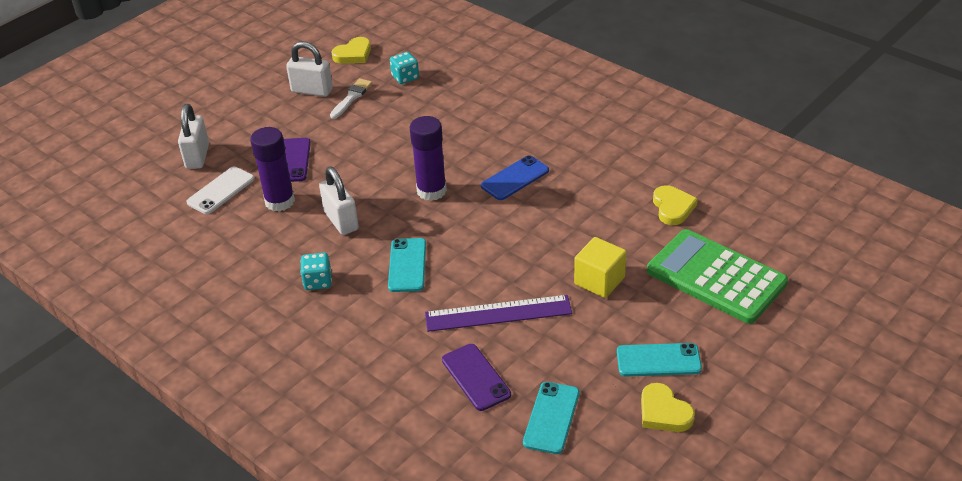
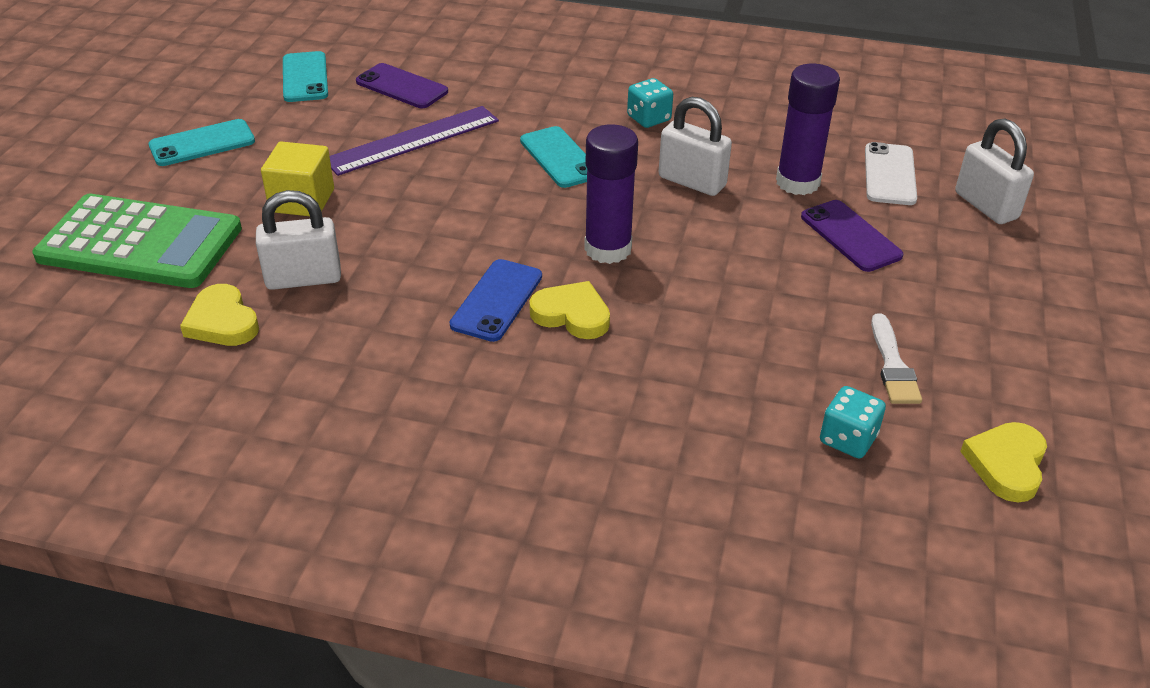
camera: 150 degrees right, 0 degrees up
white padlock [286,41,333,97] -> white padlock moved to [256,190,341,290]
yellow heart [641,383,695,432] -> yellow heart moved to [529,281,610,339]

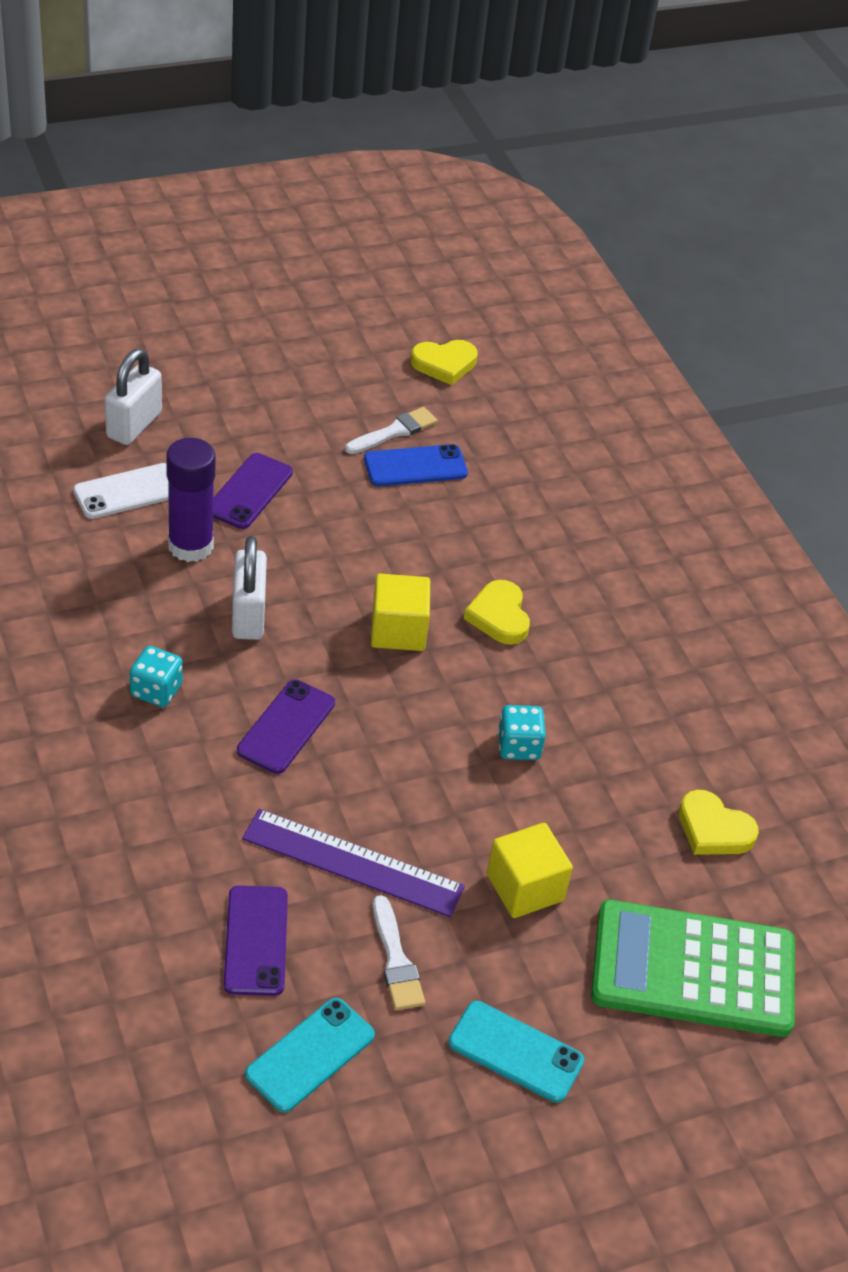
camera: 130 degrees left, 5 degrees up
green calculator [32,194,242,288] -> green calculator turned 60 degrees counterclockwise [591,900,795,1037]
yellow heart [180,284,259,346] -> yellow heart turned 105 degrees clockwise [679,790,759,855]
white padlock [256,190,341,290] -> none
blue phone [450,259,542,342] -> blue phone moved to [364,444,468,486]
turquoise phone [520,126,587,188] -> purple phone [237,680,335,774]
purple glue stick [584,124,638,264] -> yellow cube [371,574,430,651]
turquoise dice [820,386,886,458] -> turquoise dice moved to [498,705,546,760]
none -> white brush [373,895,425,1010]

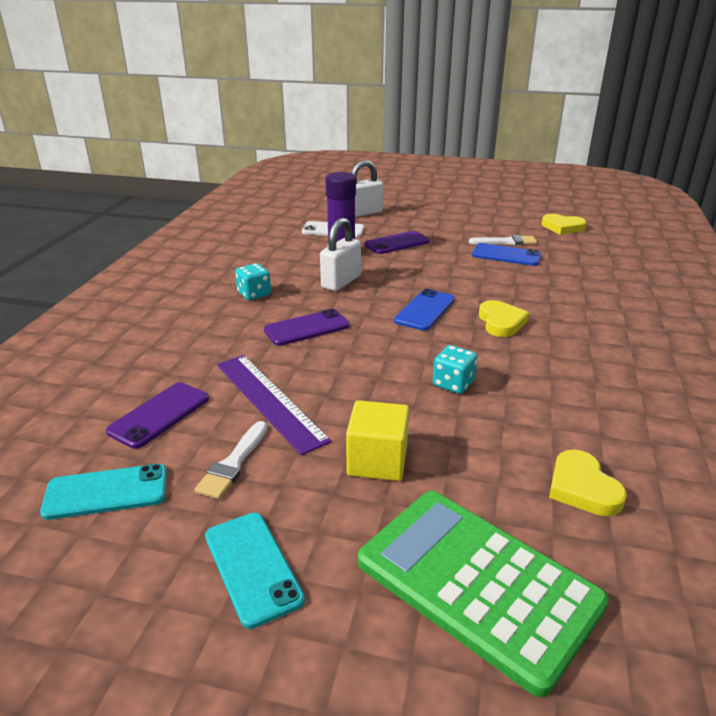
camera: 40 degrees right, 15 degrees down
yellow cube [371,574,430,651] -> blue phone [394,289,455,331]
yellow heart [464,580,530,645] -> yellow heart turned 150 degrees clockwise [479,300,529,337]

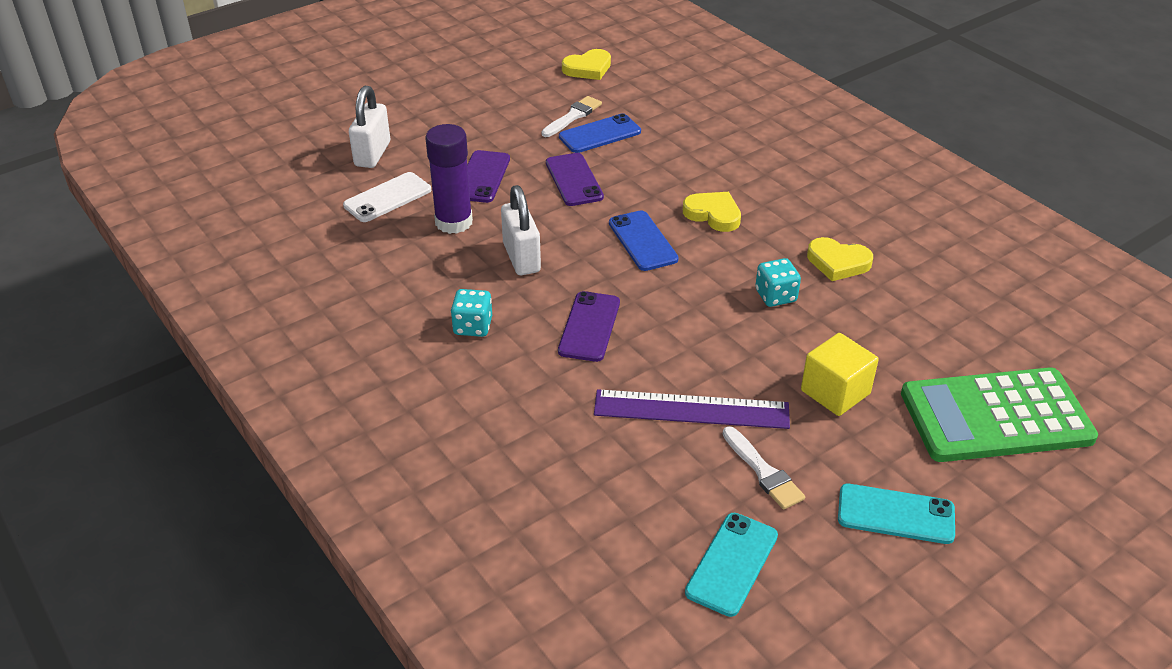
camera: 50 degrees left, 10 degrees up
purple phone [106,382,209,449] -> purple phone moved to [546,153,604,206]
yellow heart [549,450,627,516] -> yellow heart moved to [807,237,873,281]

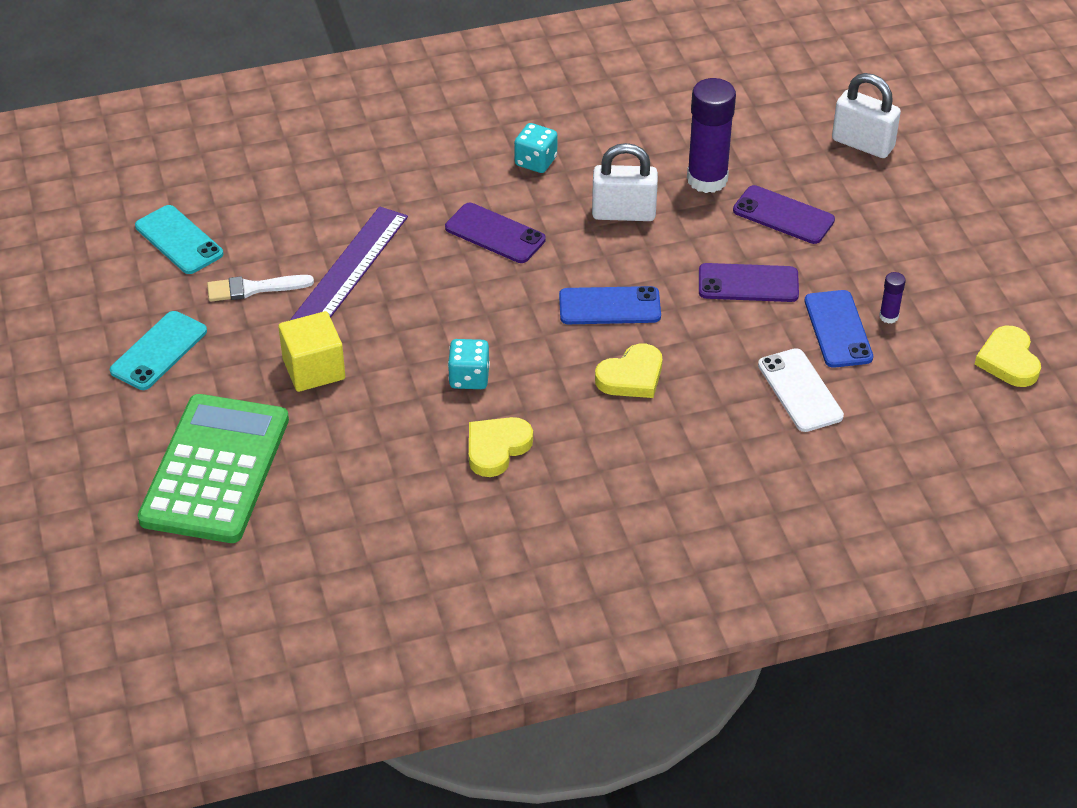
camera: 110 degrees right, 5 degrees up
white phone [343,172,431,222] -> white phone moved to [758,348,844,432]
white brush [542,96,602,137] -> purple glue stick [879,272,906,324]

